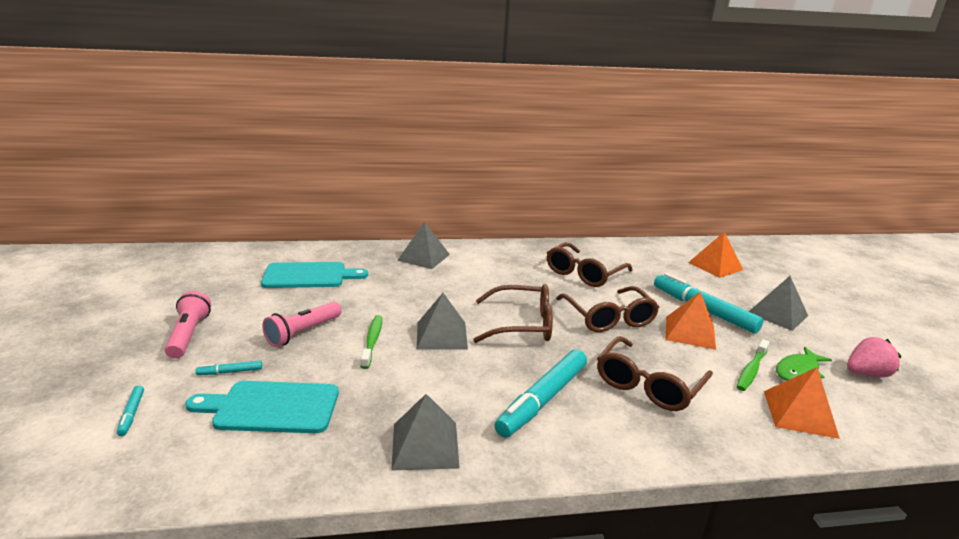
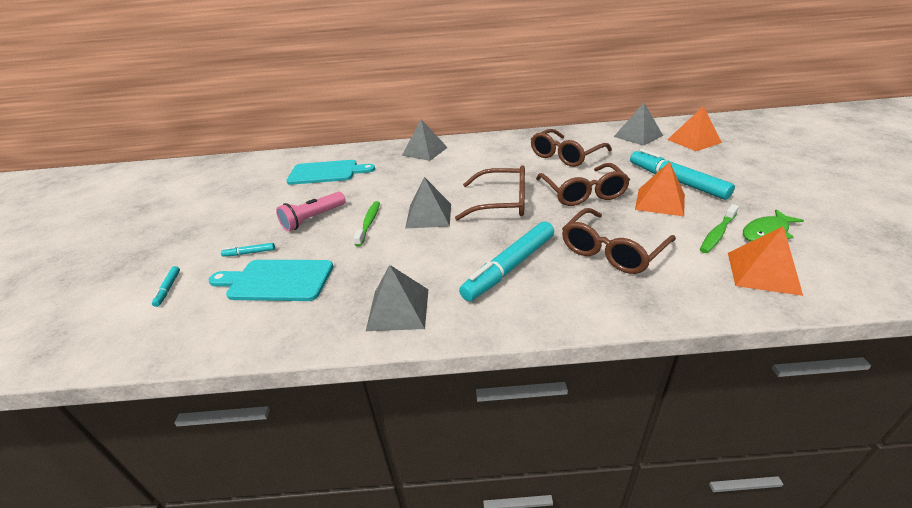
camera: 10 degrees right, 10 degrees up
pink flashlight [165,291,211,359] -> none
grey pyramid [749,276,808,331] -> grey pyramid moved to [614,103,663,146]
pink strawberry [847,337,901,378] -> none

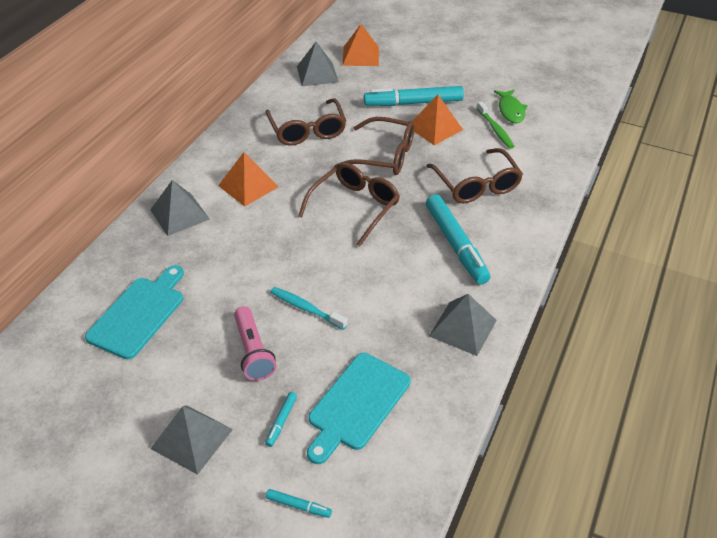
camera: 65 degrees left, 10 degrees up
green toothbrush [353,201,380,247] -> turquoise toothbrush [270,287,348,330]
grey pyramid [405,177,451,228] -> grey pyramid moved to [151,405,233,475]
orange pyramid [728,226,803,296] -> orange pyramid moved to [218,152,279,207]

